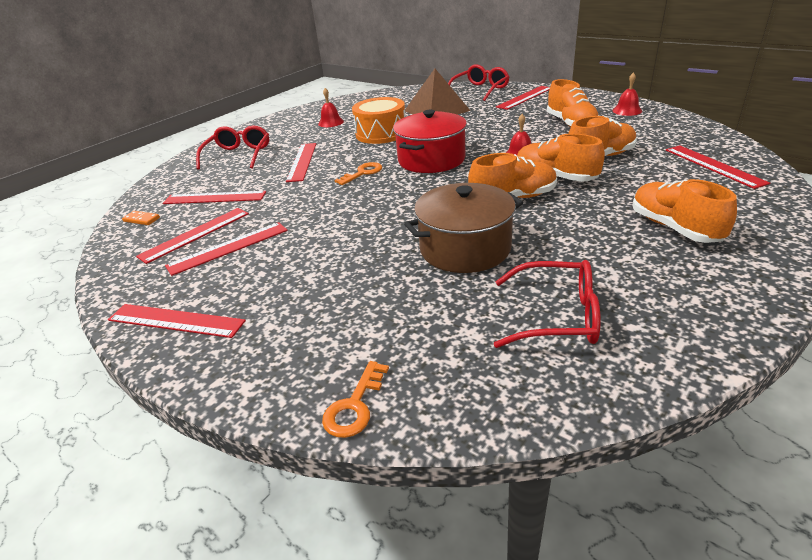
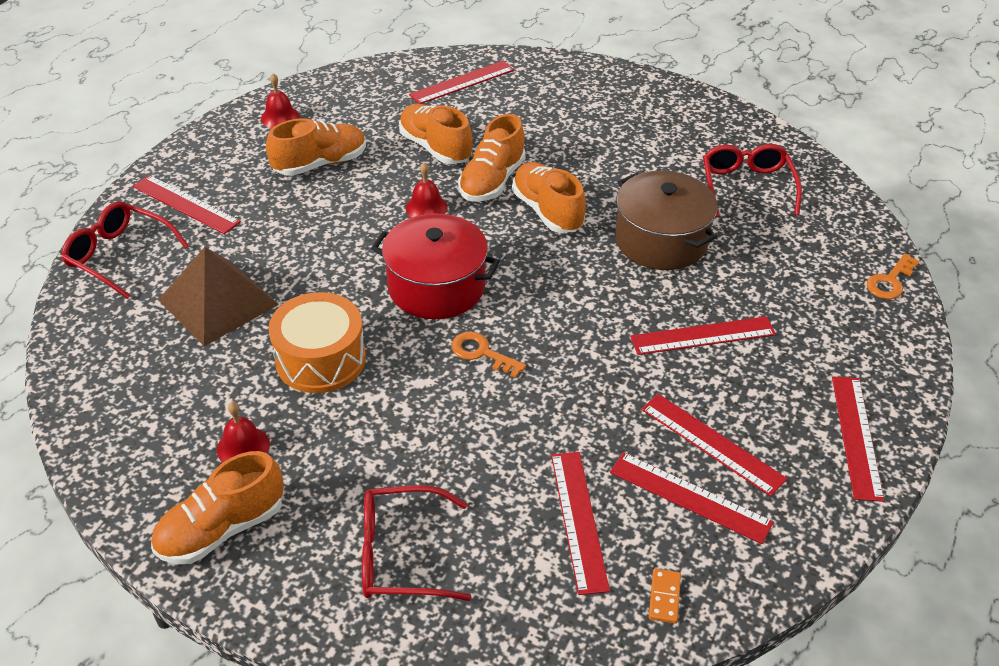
camera: 105 degrees left, 10 degrees up
red ruler [286,143,316,182] -> red ruler moved to [630,316,776,355]
orange key [322,361,389,438] -> orange key turned 120 degrees clockwise [867,253,920,299]
orange shoe [632,179,737,243] -> orange shoe moved to [151,451,284,564]

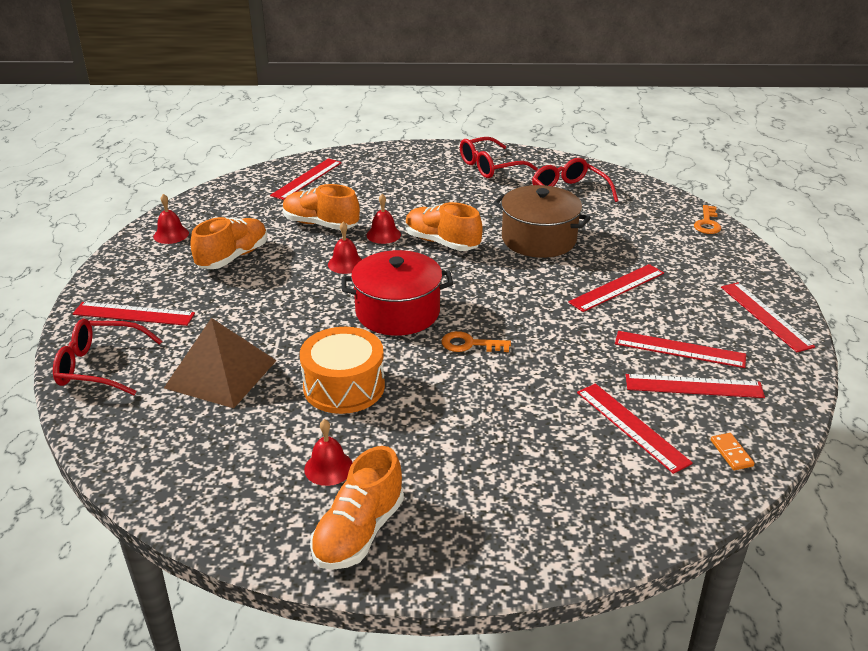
camera: 25 degrees left, 10 degrees down
red glasses [362,485,471,601] -> red glasses moved to [460,137,538,178]
orange shoe [458,114,526,202] -> red bell [366,194,401,244]

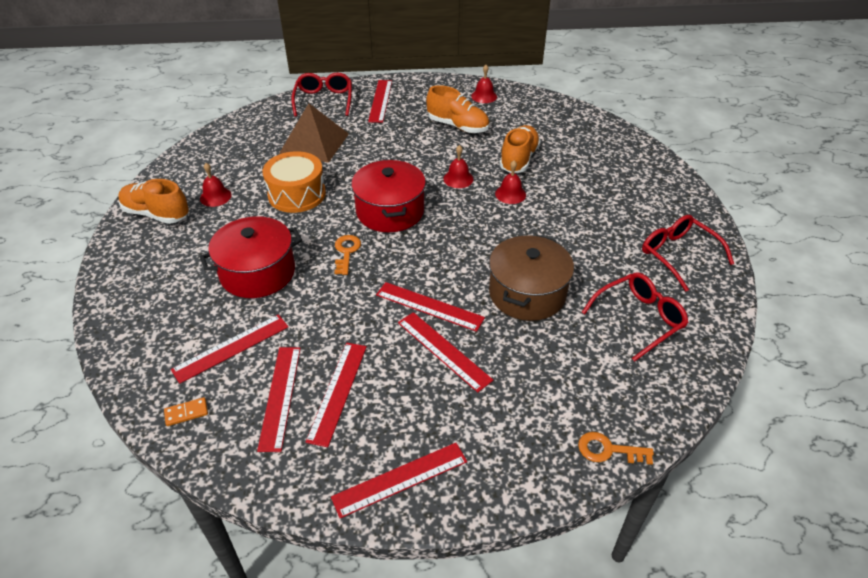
camera: 85 degrees right, 10 degrees up
red ruler [270,158,342,200] -> red ruler moved to [376,282,485,332]
orange shoe [406,202,483,251] -> none
none -> red pot [200,216,302,298]

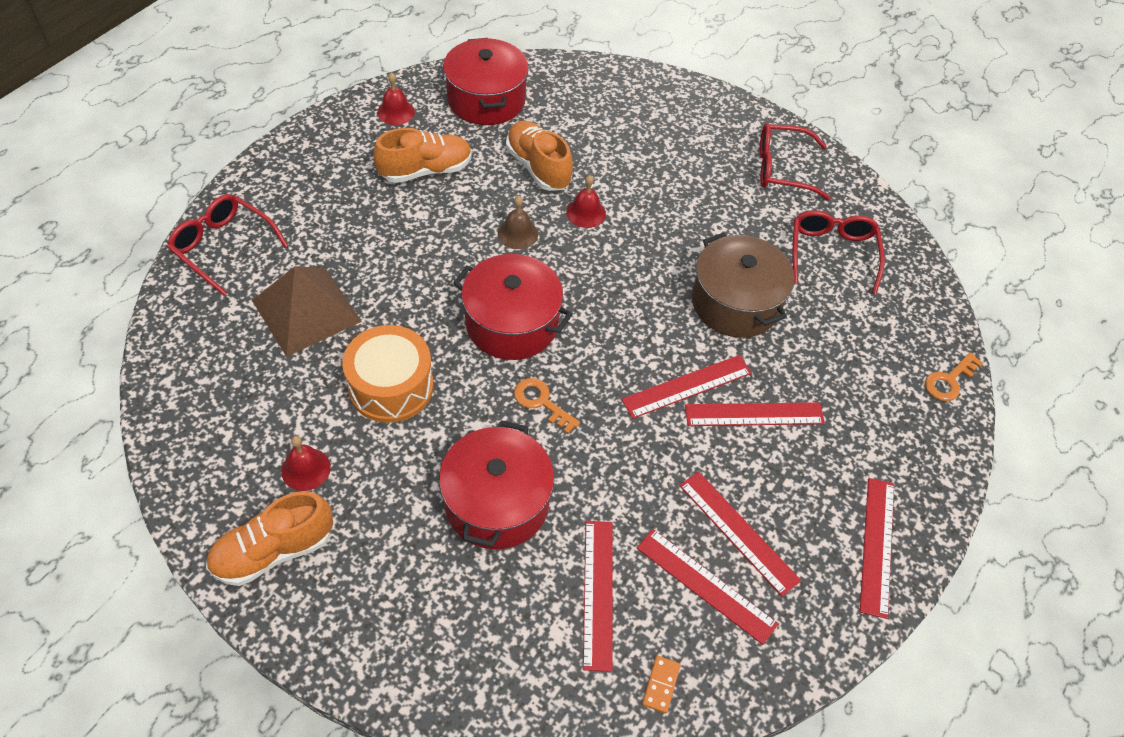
camera: 55 degrees left, 10 degrees up
red ruler [368,80,392,123] -> none
red bell [443,145,474,188] -> brown bell [498,196,538,249]
none -> red pot [443,38,529,125]

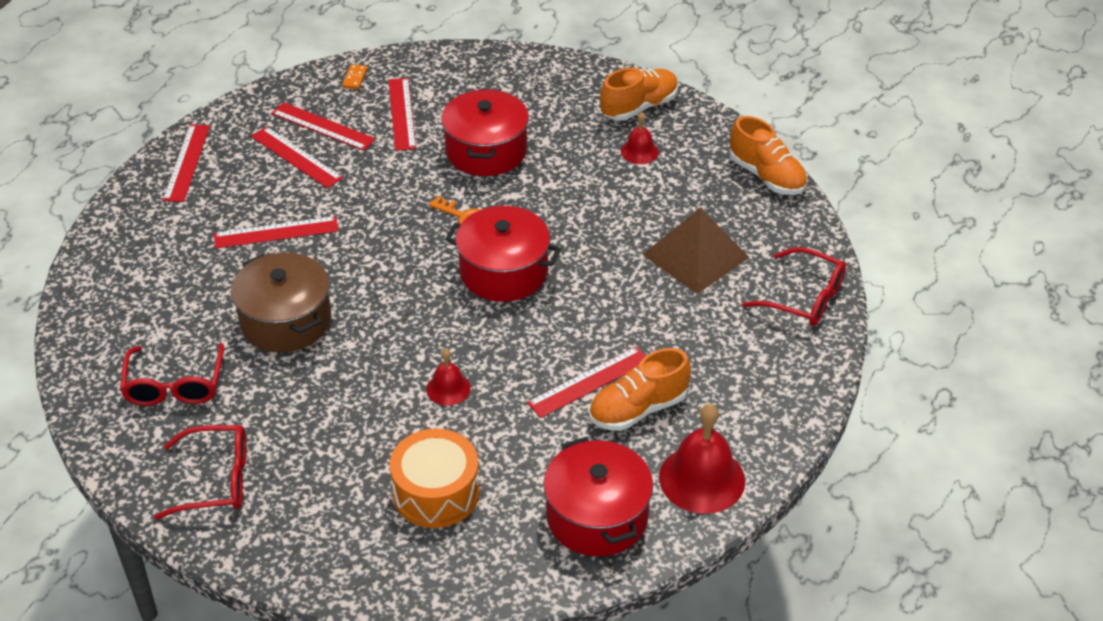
camera: 175 degrees right, 10 degrees down
orange drum [342,325,433,423] -> orange drum moved to [390,429,480,528]
red bell [377,72,415,125] -> red bell [659,404,745,514], size x1.85
brown bell [498,196,538,249] -> none
orange shoe [506,121,573,191] -> orange shoe moved to [730,116,808,195]
red ruler [621,355,752,419] -> red ruler moved to [527,346,645,418]
orange key [925,352,983,401] -> none

